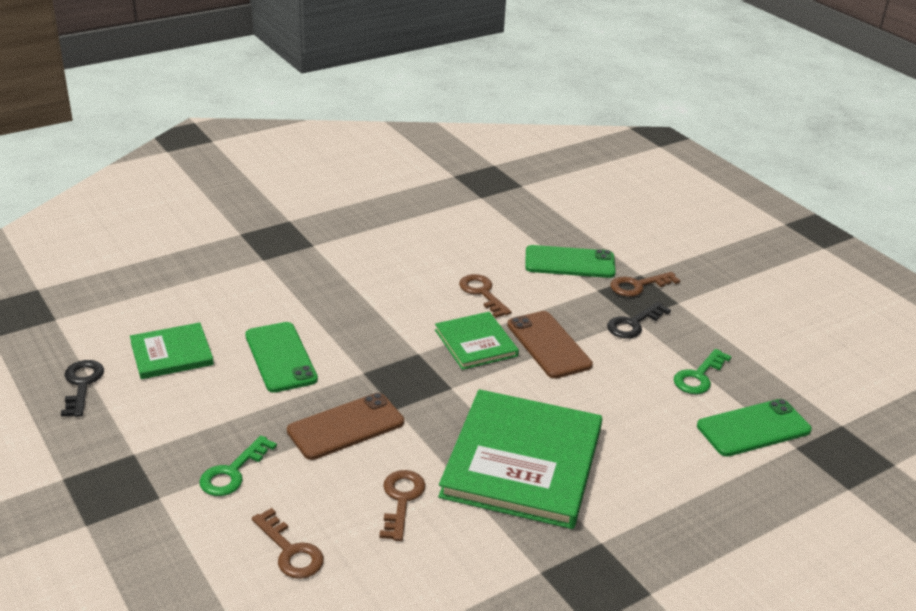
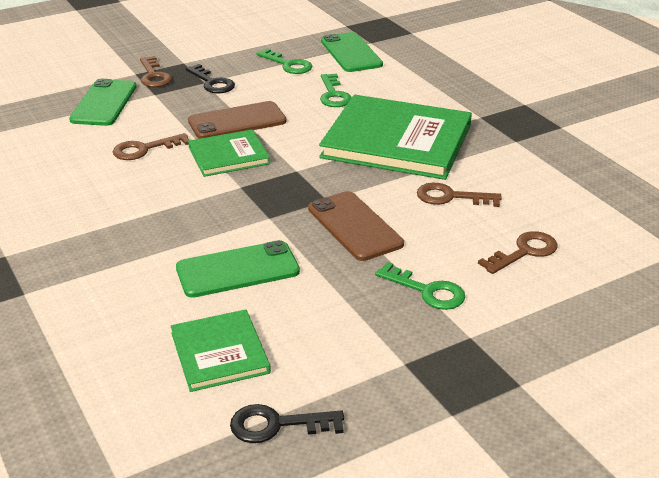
camera: 85 degrees left, 0 degrees up
none -> green key [320,74,352,107]

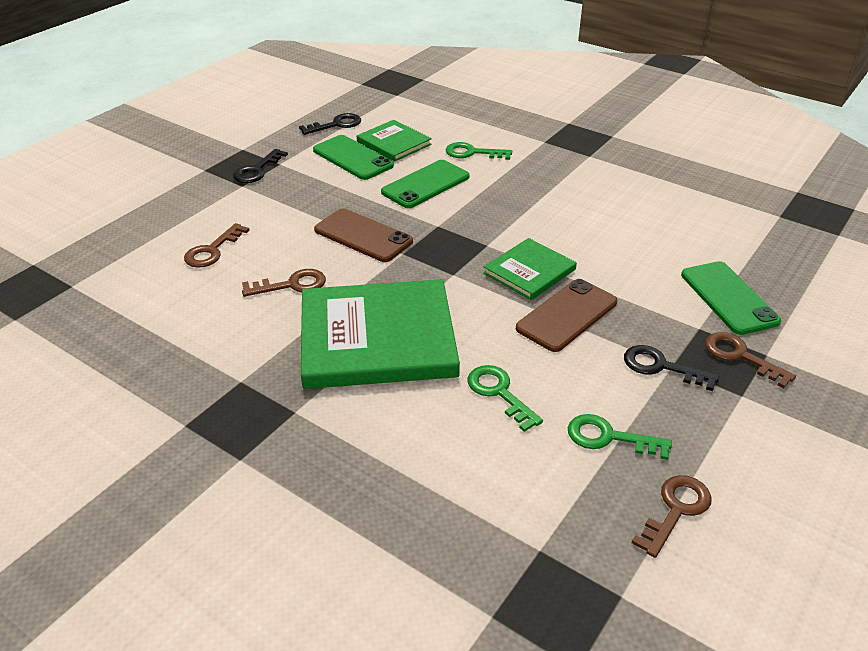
camera: 155 degrees right, 5 degrees up
brown key [113,133,189,160] -> brown key moved to [632,475,711,558]
green phone [321,32,383,72] -> green phone moved to [313,135,394,180]
green key [375,262,465,310] -> green key moved to [445,142,512,160]
none -> black key [233,149,288,183]

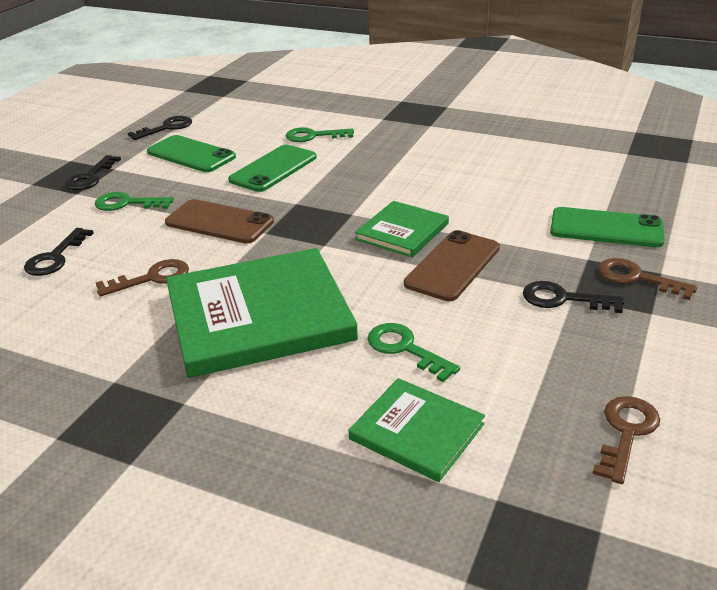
camera: 10 degrees left, 5 degrees down
brown key [184,223,250,268] -> black key [24,228,94,276]
green book [357,120,432,162] -> green book moved to [349,378,485,482]
green key [568,414,672,460] -> green key moved to [95,192,174,211]
green phone [681,261,781,335] -> green phone turned 45 degrees counterclockwise [550,207,664,247]

